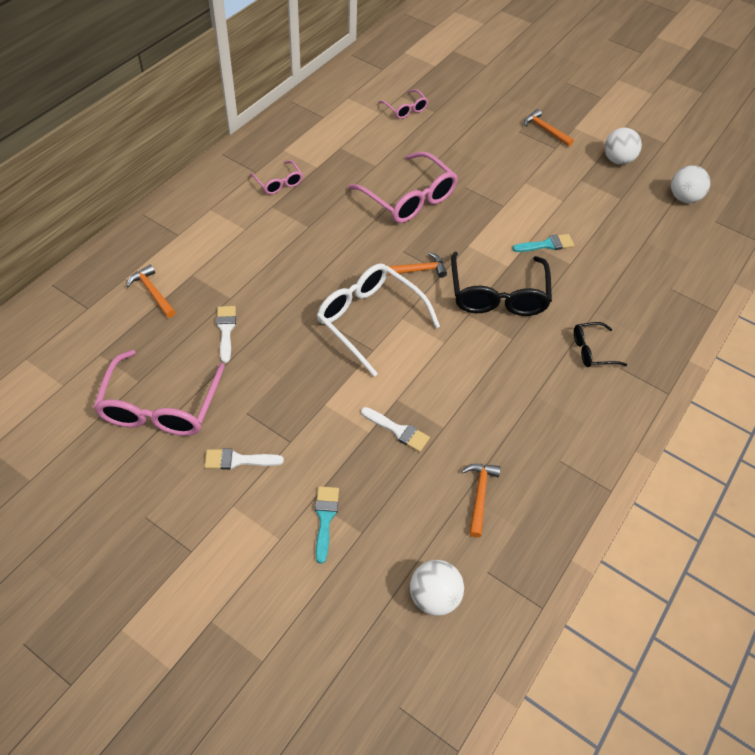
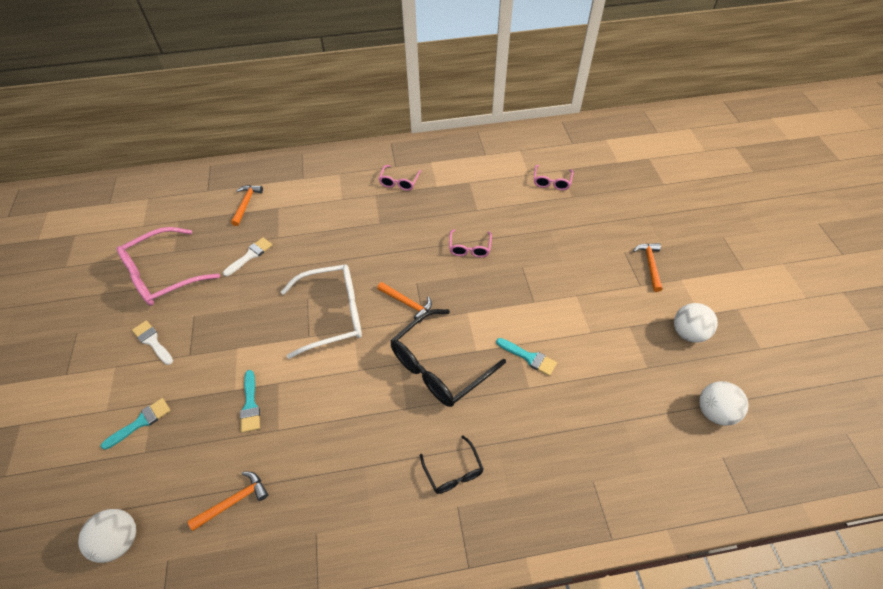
camera: 50 degrees right, 0 degrees up
white glasses [317,263,440,377] -> white glasses turned 75 degrees clockwise [281,265,362,359]
pink glasses [348,151,458,223] -> pink glasses [449,229,492,257], size x0.51
white brush [361,407,430,452] -> turquoise brush [240,370,260,433]
black glasses [574,322,627,367] -> black glasses turned 150 degrees counterclockwise [420,435,484,494]

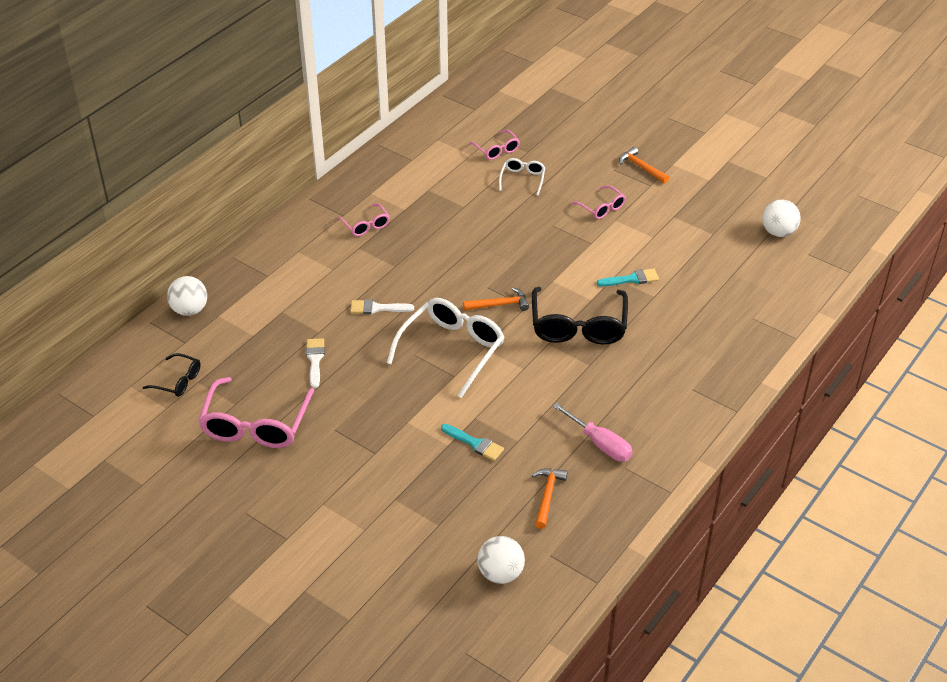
camera: 45 degrees left, 10 degrees down
turquoise brush [101,398,171,450] -> none
white brush [132,321,173,365] -> white brush moved to [350,299,414,314]
orange hammer [231,185,263,226] -> none
black glasses [420,435,484,494] -> black glasses moved to [143,353,201,397]
pink glasses [449,229,492,257] -> pink glasses moved to [571,185,626,219]
white ball [674,303,718,343] -> white ball moved to [167,276,207,316]
none -> white glasses [499,158,545,196]
none -> pink screwdriver [553,403,633,462]

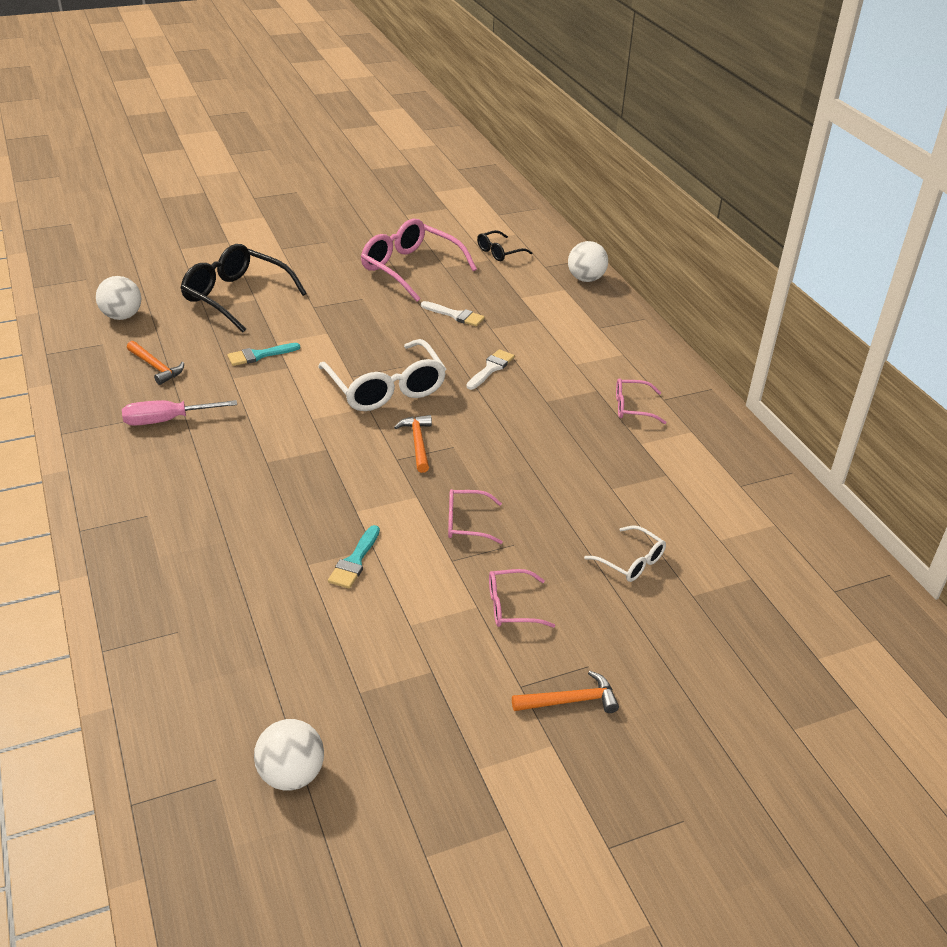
camera: 120 degrees right, 5 degrees down
orange hammer [463,288,529,311] -> orange hammer turned 150 degrees clockwise [394,415,432,473]
pink glasses [469,130,520,160] -> pink glasses moved to [448,489,503,544]
black glasses [532,287,628,344] -> black glasses moved to [180,244,307,332]

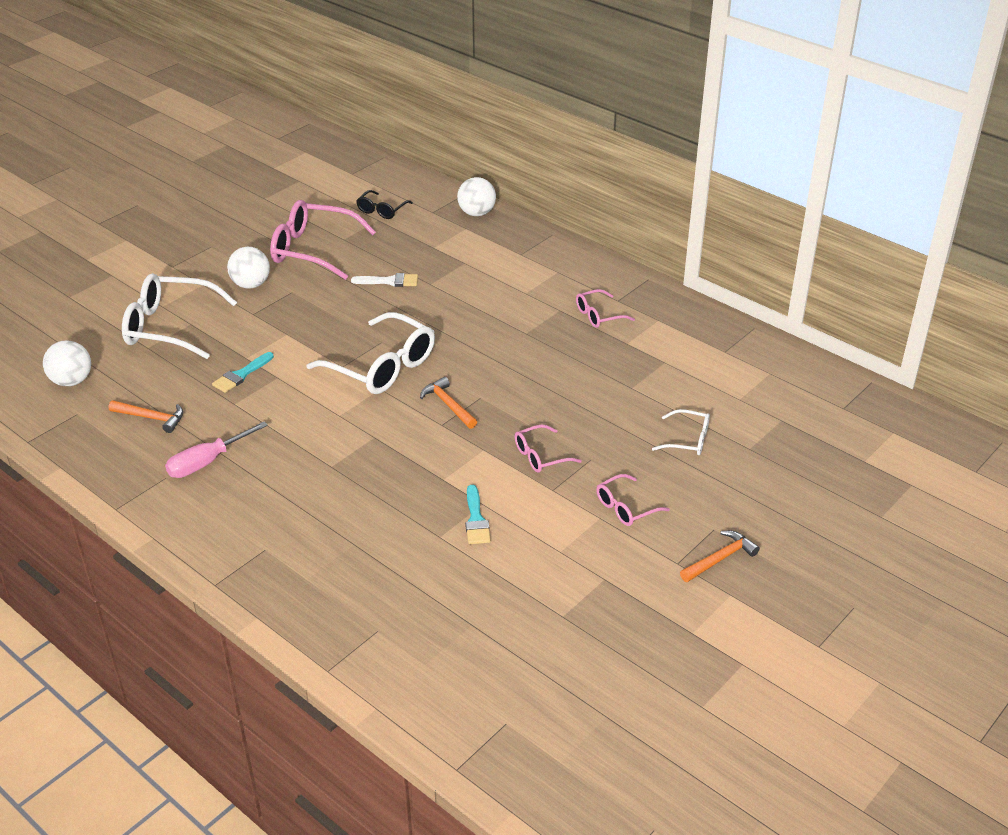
camera: 25 degrees left, 0 degrees up
black glasses [180,244,307,332] -> white glasses [122,273,237,359]
white ball [254,719,324,791] -> white ball moved to [227,247,270,289]
white brush [466,349,515,390] -> none

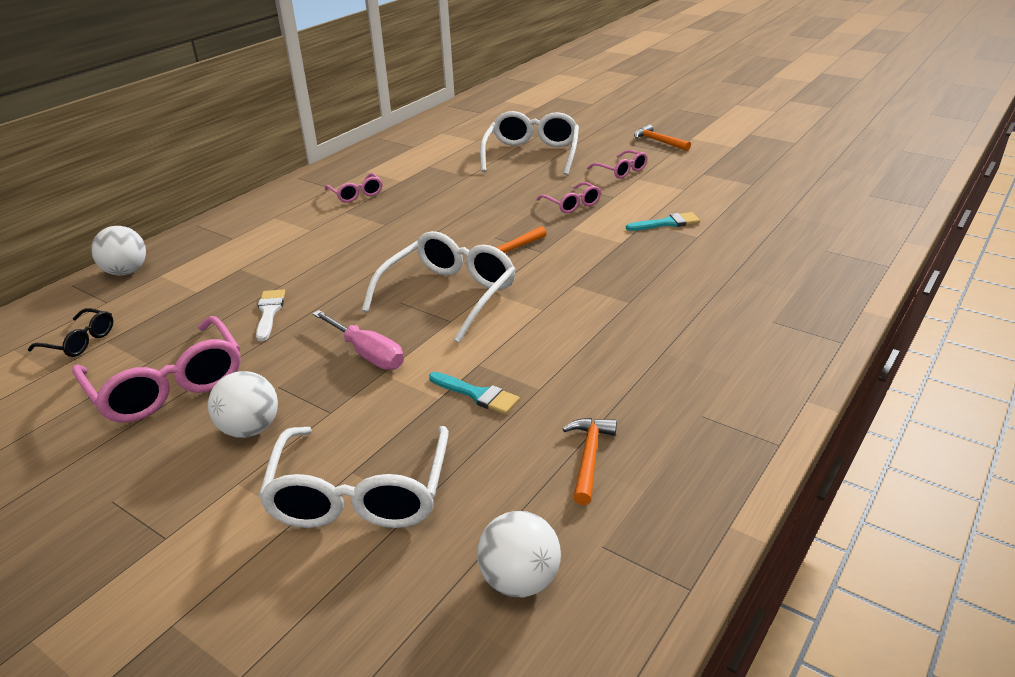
camera: 95 degrees left, 5 degrees down
pink screwdriver [165,422,268,478] -> pink screwdriver moved to [312,310,404,370]
pink glasses [270,200,376,280] -> pink glasses turned 45 degrees counterclockwise [72,316,241,423]
white glasses [652,409,710,455] -> white glasses [480,111,579,175], size x1.97

